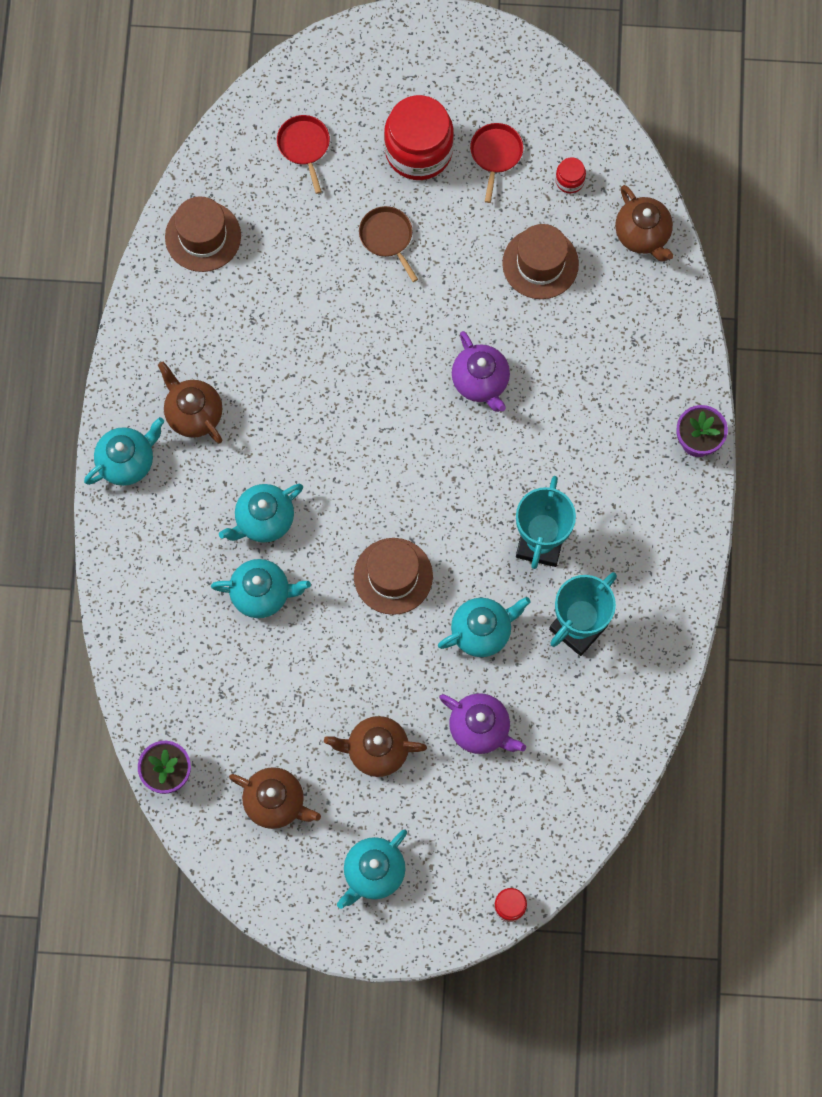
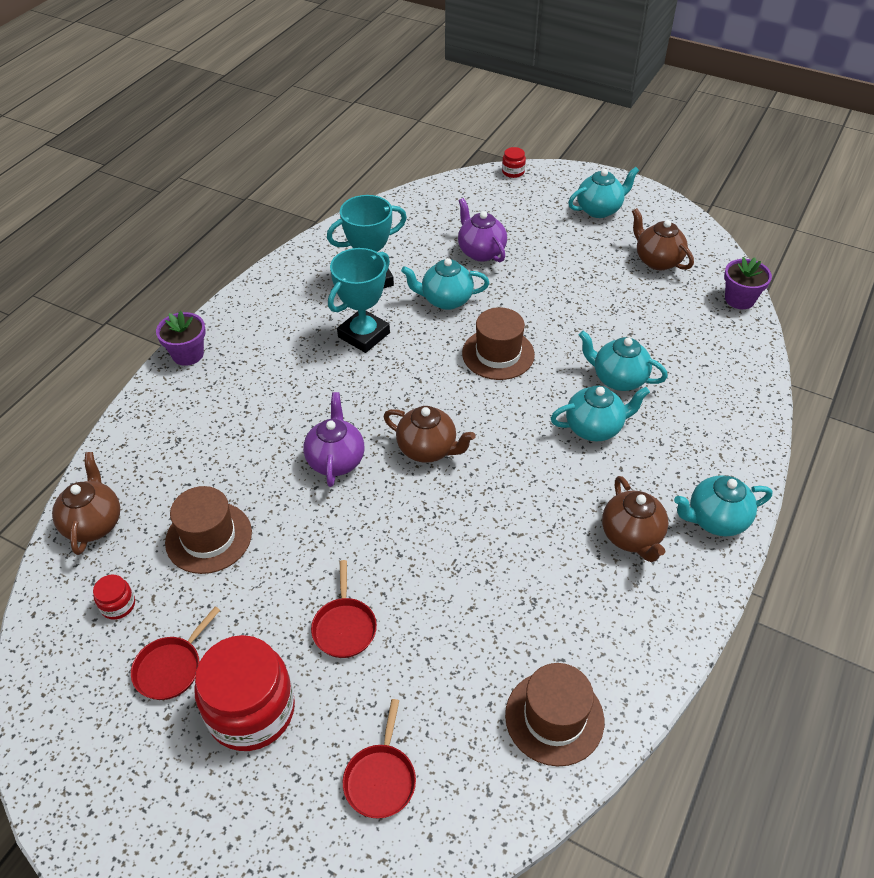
camera: 155 degrees left, 25 degrees down
brown teapot [324,716,427,777] -> brown teapot moved to [383,406,475,463]
brown pan [359,206,418,282] -> red pan [311,560,377,658]

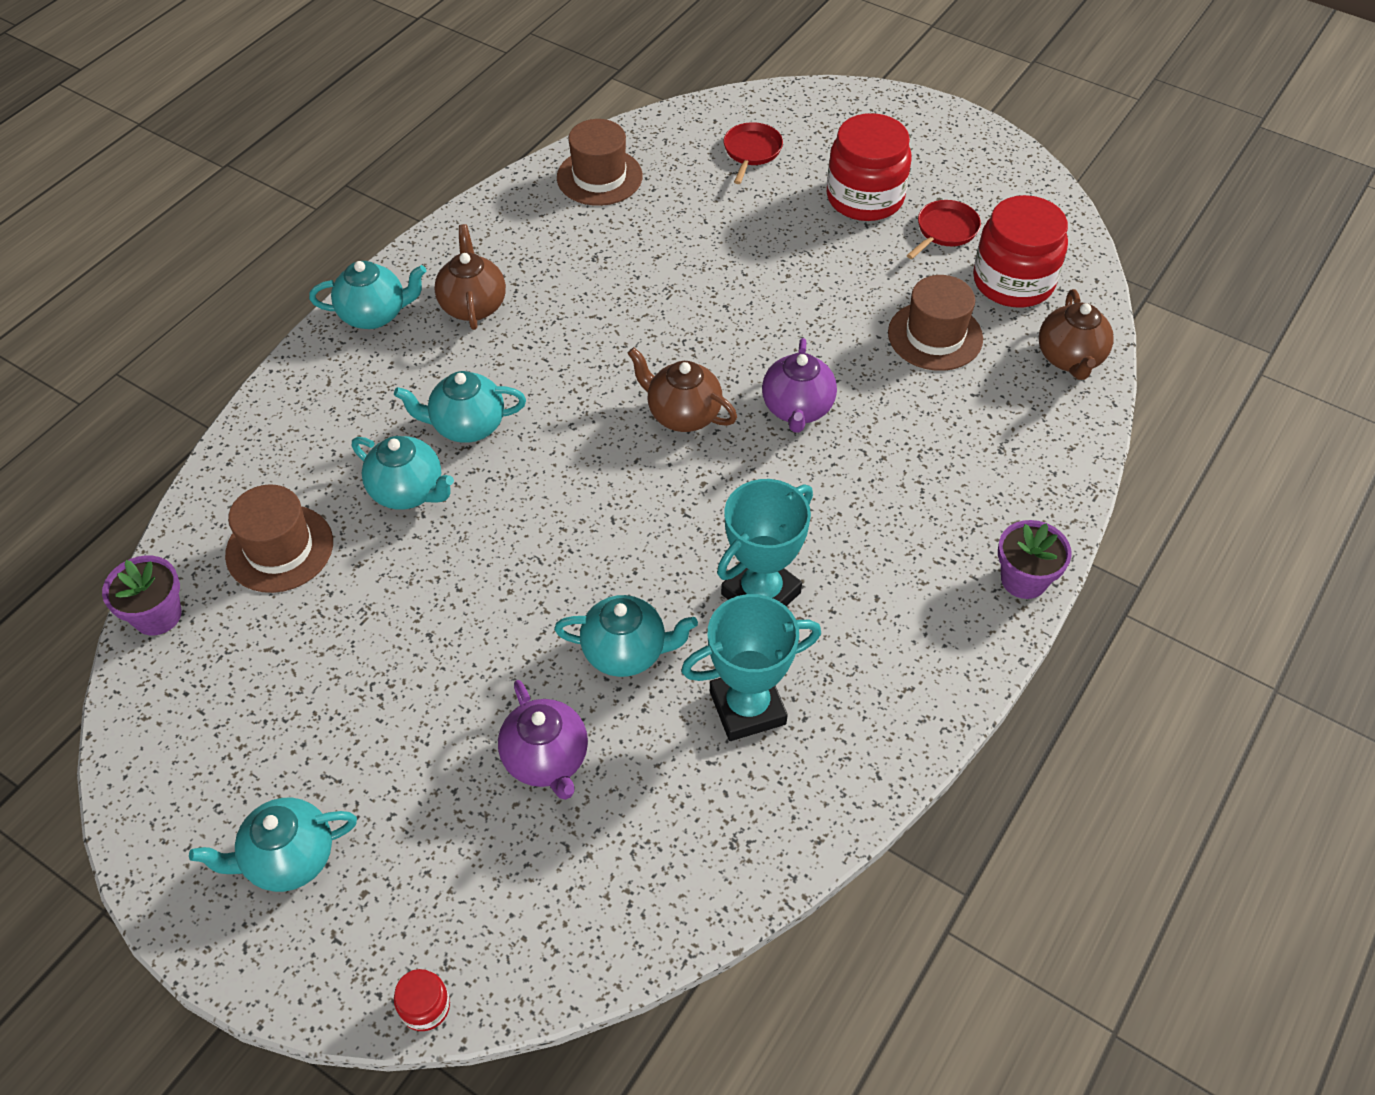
camera: 175 degrees left, 5 degrees up
red jar [93,575,135,620] -> red jar [973,195,1068,307], size x2.33
red pan [311,560,377,658] -> none
brown hat [462,307,535,380] -> brown hat moved to [225,484,333,593]
brown teapot [632,208,694,270] -> none

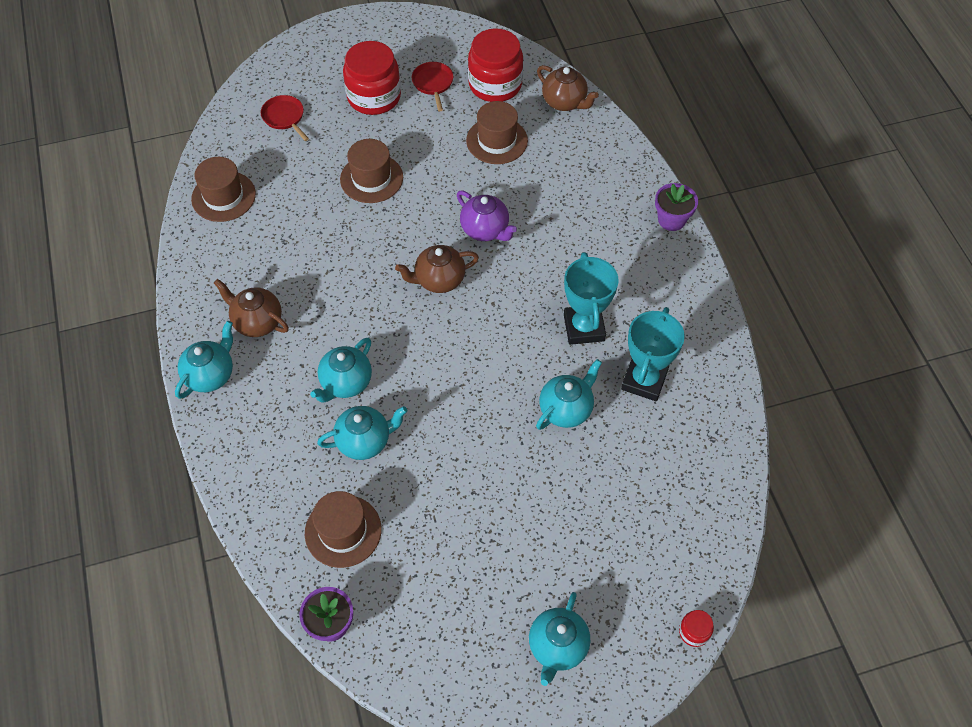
camera: 50 degrees left, 5 degrees up
purple teapot [498,680,588,800] -> none
none -> brown hat [340,139,403,203]

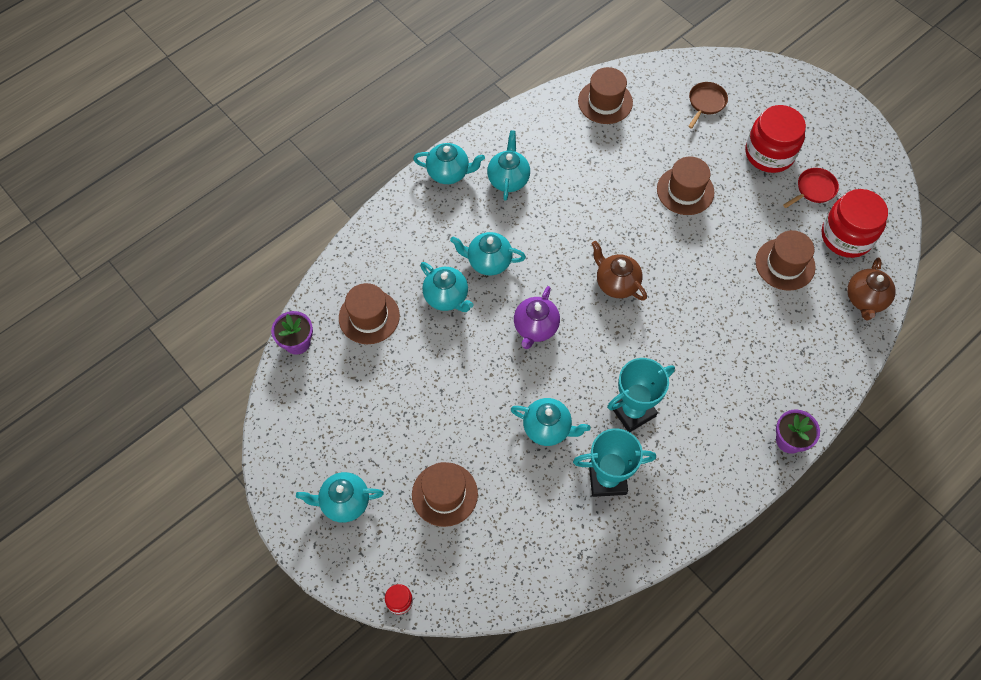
camera: 65 degrees right, 5 degrees up
brown teapot [214,279,289,337] -> turquoise teapot [487,130,530,201]
red pan [261,95,309,141] -> brown pan [688,82,728,128]
purple teapot [457,190,517,241] -> purple teapot moved to [514,286,560,349]
none -> brown hat [412,462,478,527]

